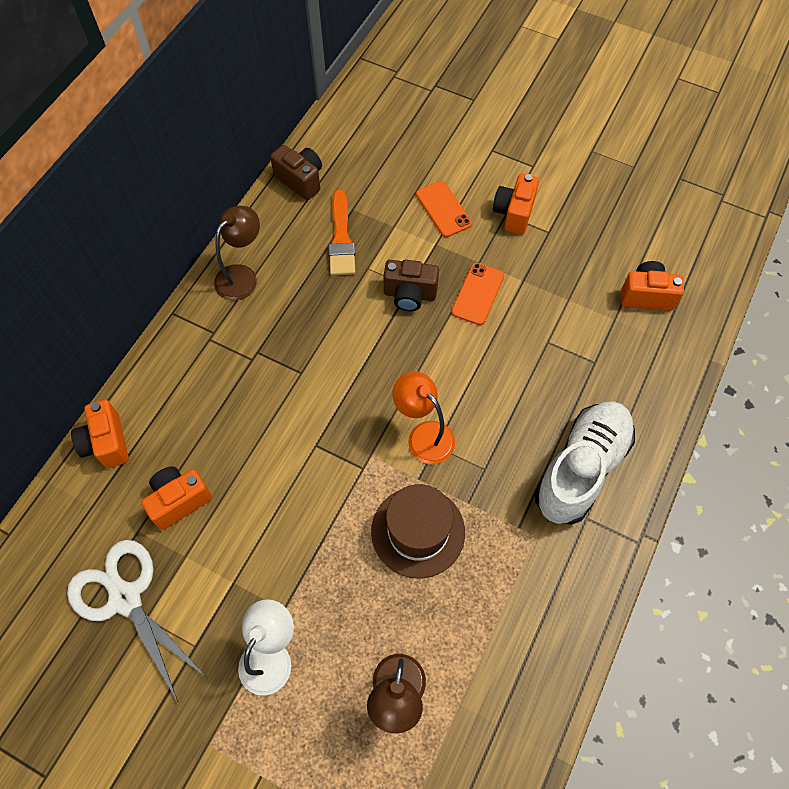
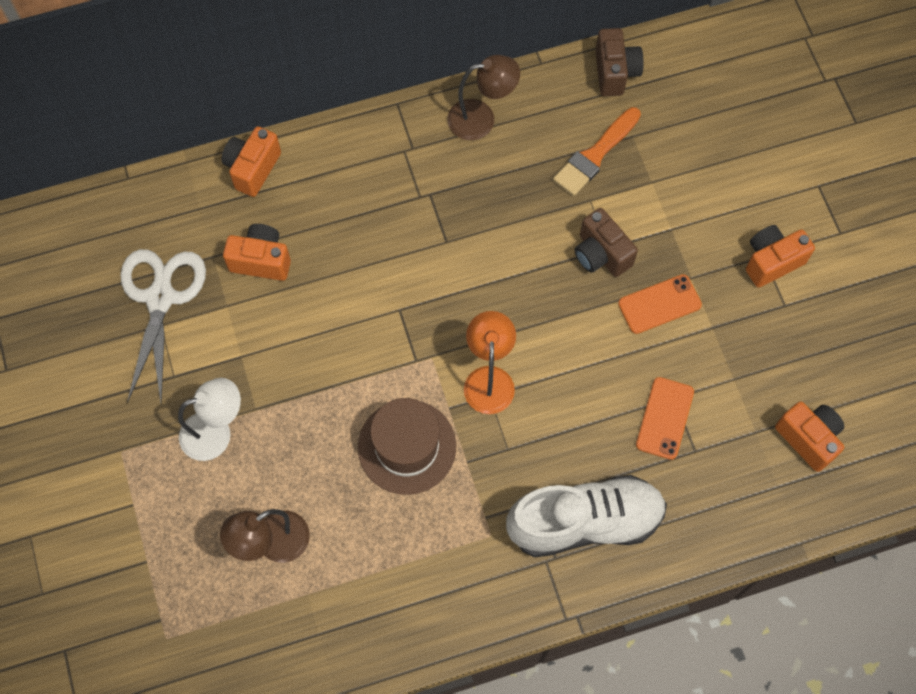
camera: 45 degrees right, 5 degrees up
orange phone [416,181,472,237] -> orange phone moved to [636,377,694,460]

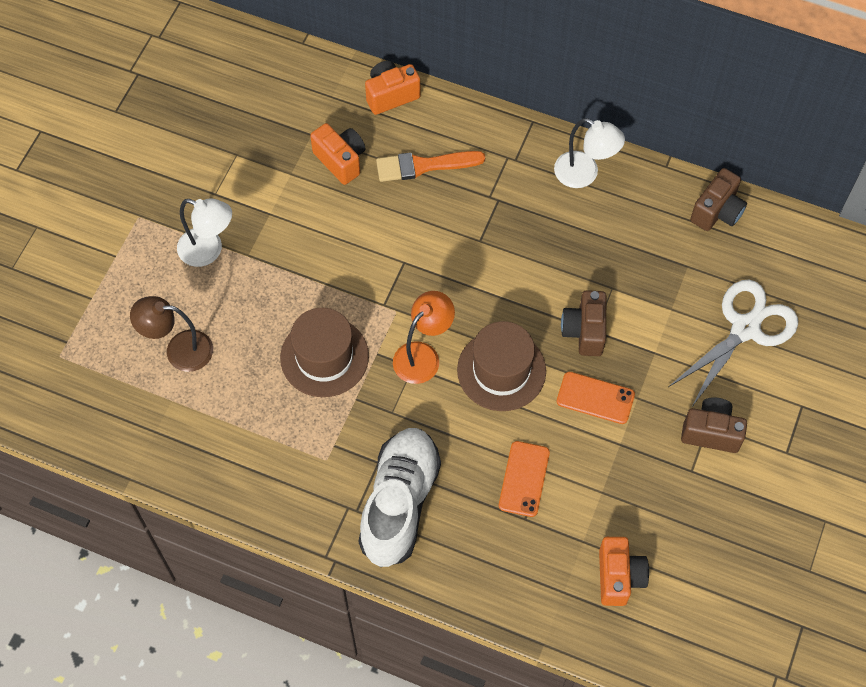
camera: 40 degrees right, 5 degrees down
white scissors [120,249,206,403] -> white scissors moved to [668,280,798,407]
brown lamp [447,55,520,140] -> white lamp [554,118,625,188]
white shoe [506,475,667,557] -> white shoe turned 105 degrees counterclockwise [358,428,441,567]
orange brush [553,107,641,196] -> orange brush moved to [376,151,485,182]
orange phone [636,377,694,460] -> orange phone turned 45 degrees counterclockwise [499,441,550,517]
orange camera [746,225,815,288] -> brown camera [681,397,747,453]
none -> brown hat [457,321,546,411]

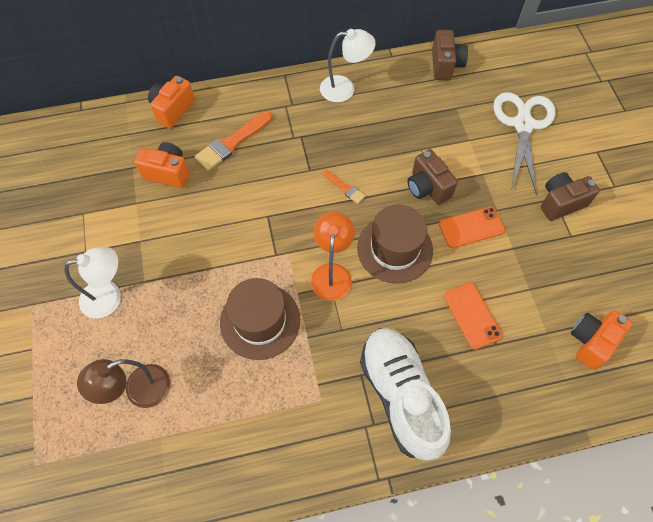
camera: 35 degrees left, 0 degrees up
orange camera [599,537,649,606] -> orange camera turned 105 degrees counterclockwise [571,310,633,370]
none -> orange brush [323,170,365,204]

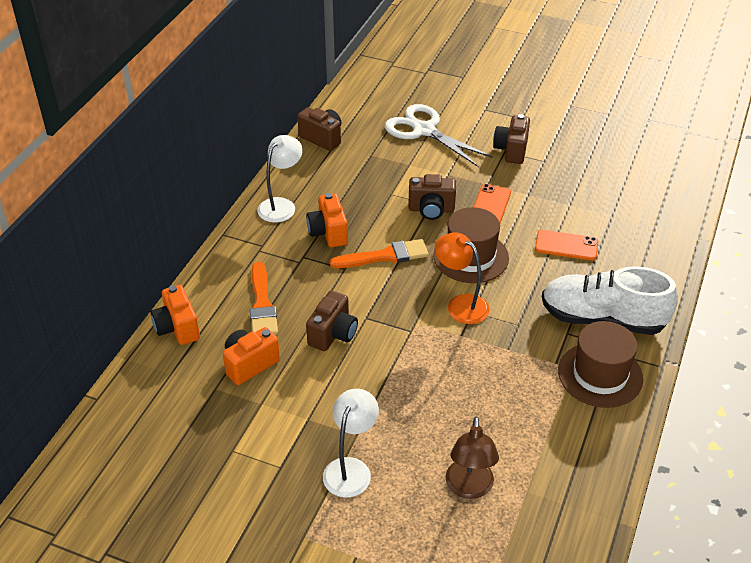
camera: 55 degrees left, 20 degrees down
brown hat [220,278,300,360] -> brown hat moved to [558,321,643,408]
orange brush [323,170,365,204] -> orange brush [330,239,429,268], size x1.87
orange camera [571,310,633,370] -> orange camera moved to [306,193,348,247]
none -> brown camera [306,291,358,351]

